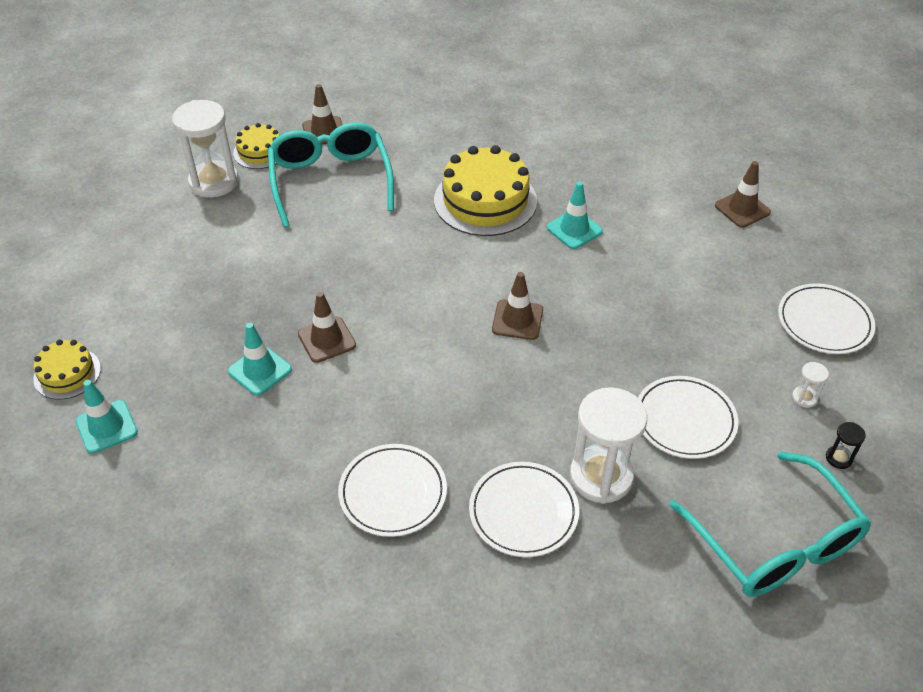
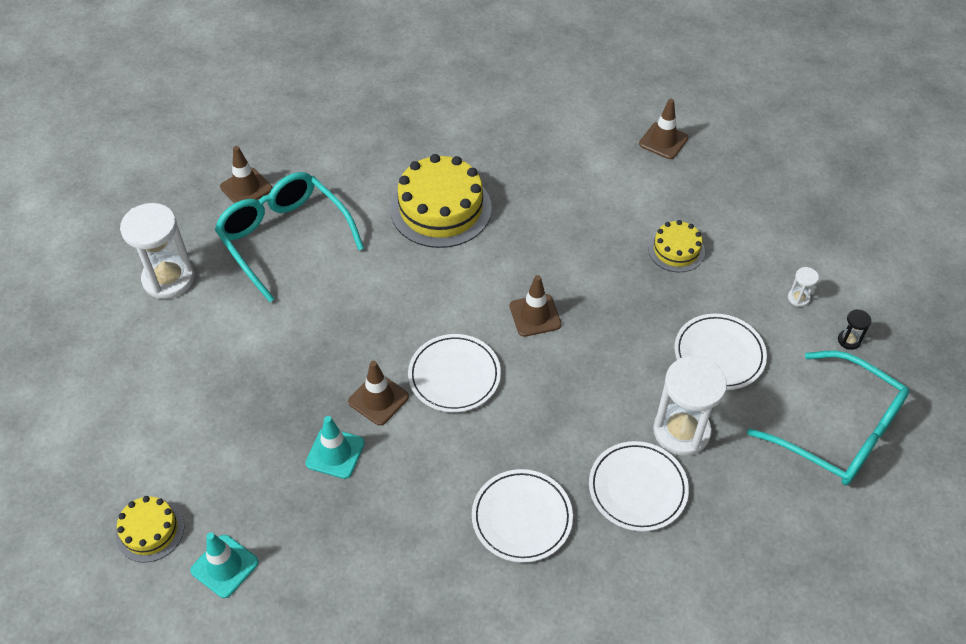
camera: 25 degrees left, 5 degrees up
yellow cake [233,123,279,169] -> yellow cake moved to [648,220,705,272]
turquoise traffic cone [547,181,603,249] -> none
white plate [778,283,875,354] -> white plate moved to [408,334,501,412]

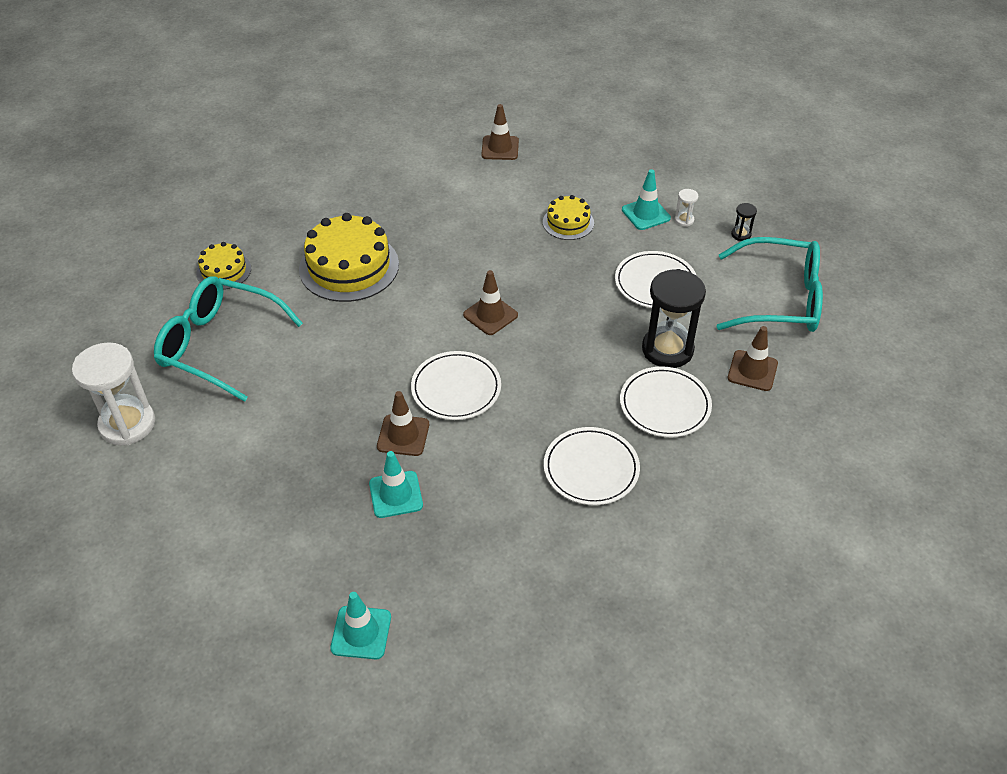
camera: 30 degrees left, 5 degrees down
yellow cake [116,496,184,563] -> yellow cake moved to [197,242,251,290]
brown traffic cone [220,146,272,203] -> brown traffic cone moved to [728,326,778,391]
white hourglass [653,356,727,456] -> black hourglass [642,269,706,368]
none -> turquoise traffic cone [622,169,671,230]

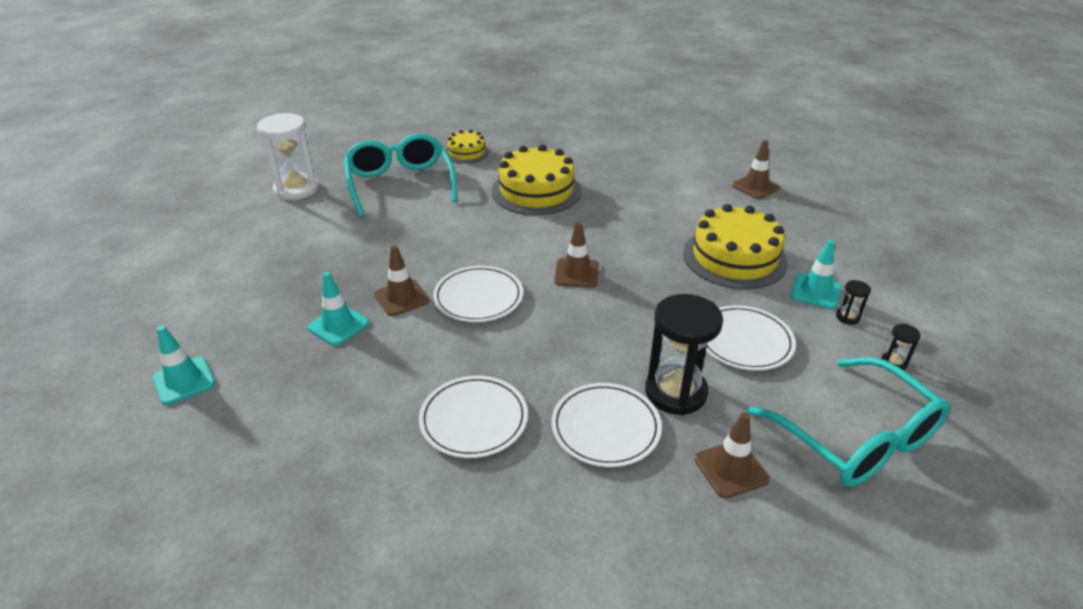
camera: 50 degrees right, 10 degrees down
yellow cake [543,195,594,240] -> yellow cake [683,204,788,289], size x1.85
white hourglass [675,189,698,227] -> black hourglass [836,280,871,325]

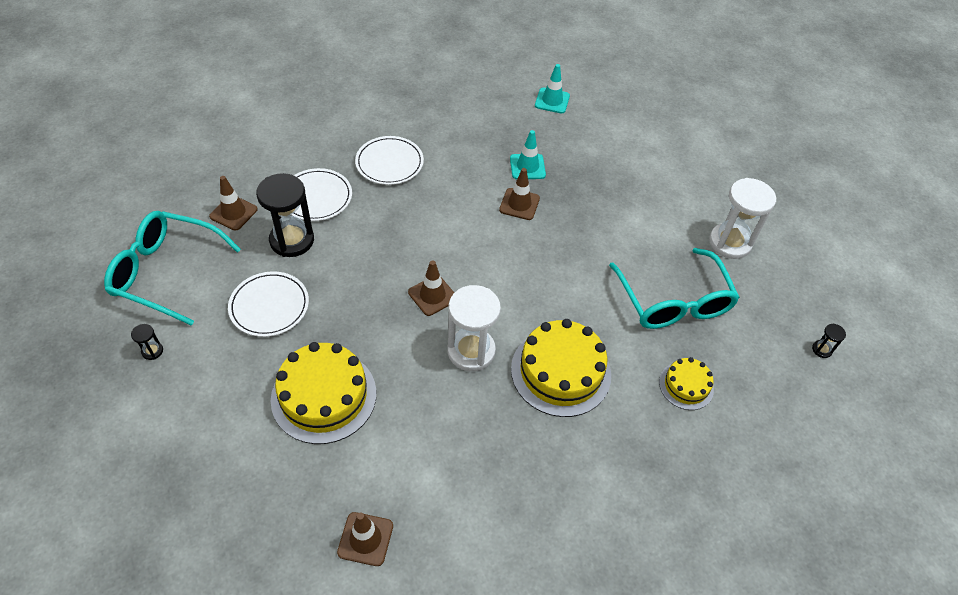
camera: 135 degrees right, 15 degrees up
turquoise glasses [344,133,457,217] -> turquoise glasses turned 45 degrees clockwise [609,248,740,329]
white plate [433,266,523,322] -> none
turquoise traffic cone [791,239,841,309] -> none
black hourglass [836,280,871,325] -> black hourglass moved to [812,324,846,358]
none -> white hourglass [447,285,501,371]

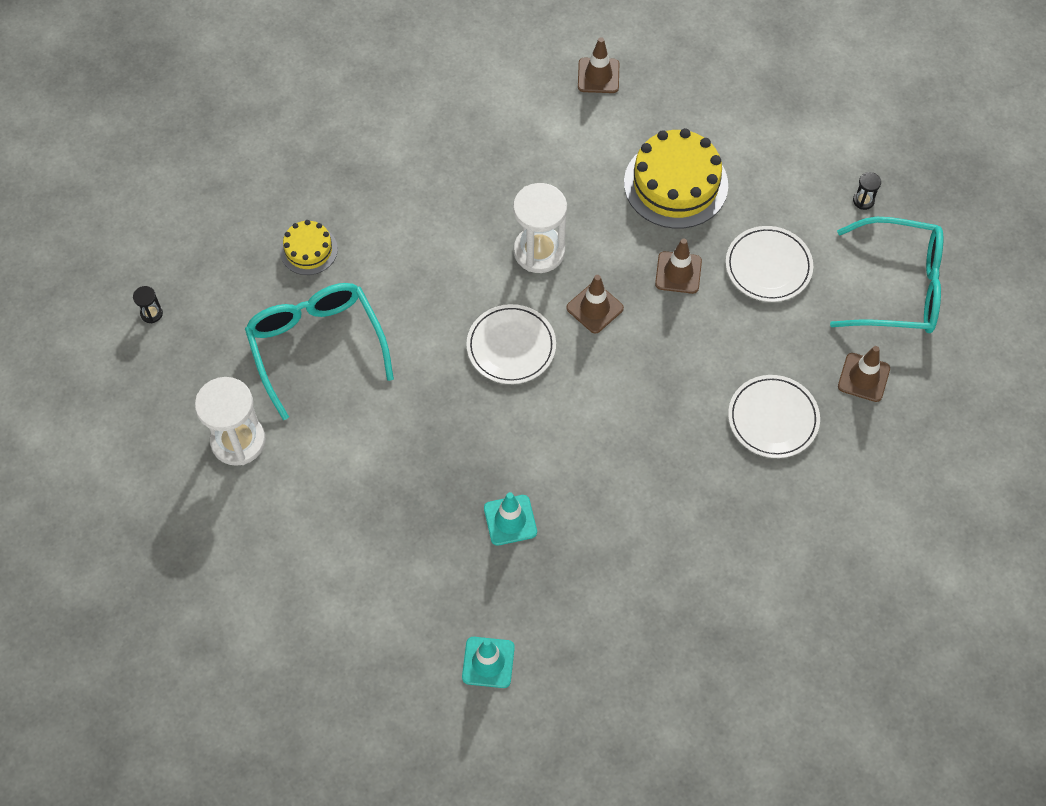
camera: 175 degrees right, 10 degrees up
black hourglass [256,173,314,257] -> none
white plate [355,136,424,185] -> white plate moved to [466,304,556,384]
brown traffic cone [499,168,540,220] -> brown traffic cone moved to [655,238,702,294]
yellow cake [511,319,611,417] -> none

